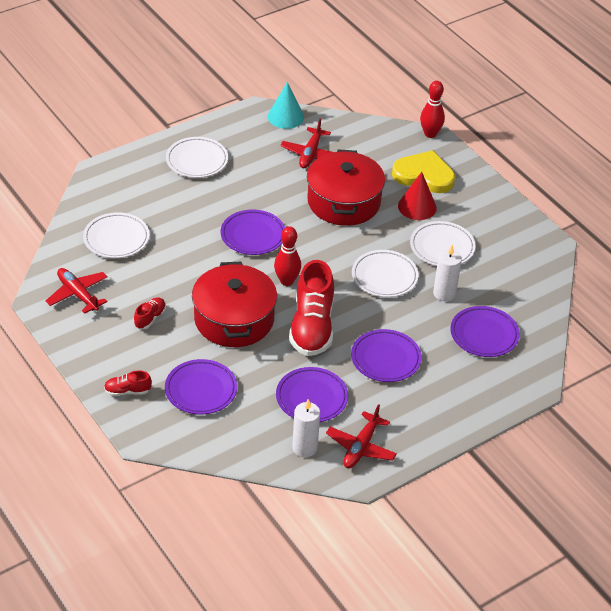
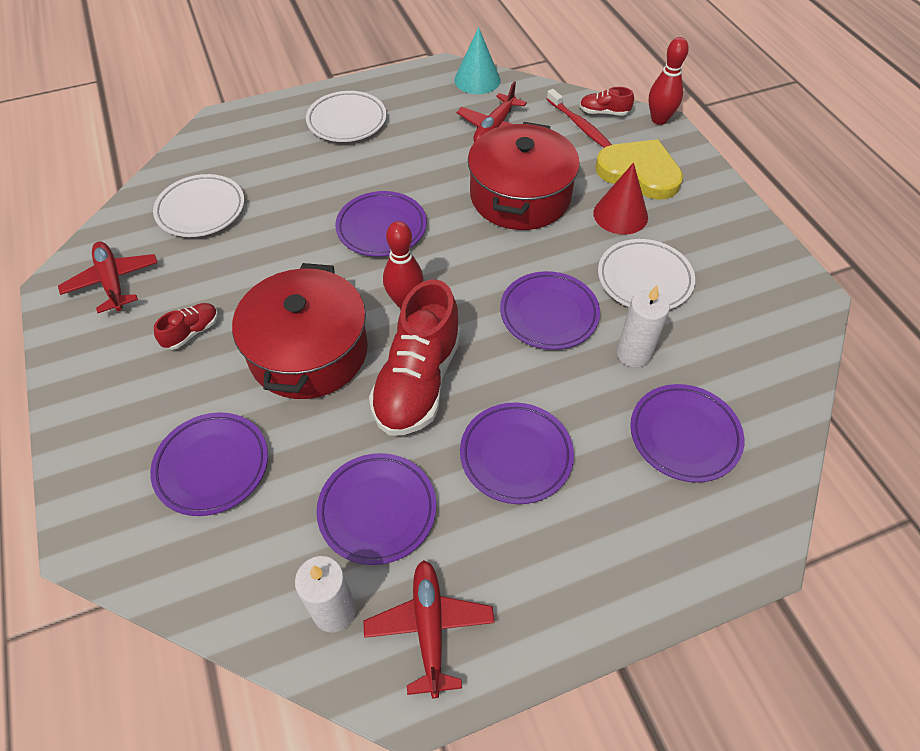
camera: 15 degrees right, 10 degrees up
red shoe [104,370,152,396] -> red shoe moved to [580,87,634,116]
red plane [326,404,397,468] -> red plane turned 135 degrees clockwise [363,560,495,698]
white plate [352,250,419,297] -> purple plate [500,271,600,350]
none -> red toothbrush [547,89,612,148]

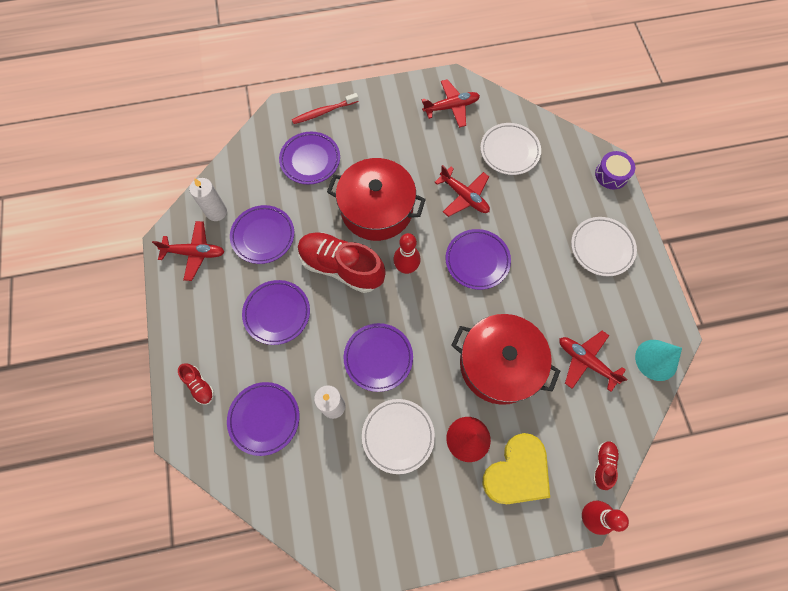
camera: 100 degrees right, 15 degrees up
red shoe [154,303,218,350] -> red shoe moved to [178,363,214,405]
red toothbrush [547,89,612,148] -> red toothbrush moved to [292,93,359,124]
none -> red plane [435,165,490,217]
none -> purple drum [595,151,635,190]

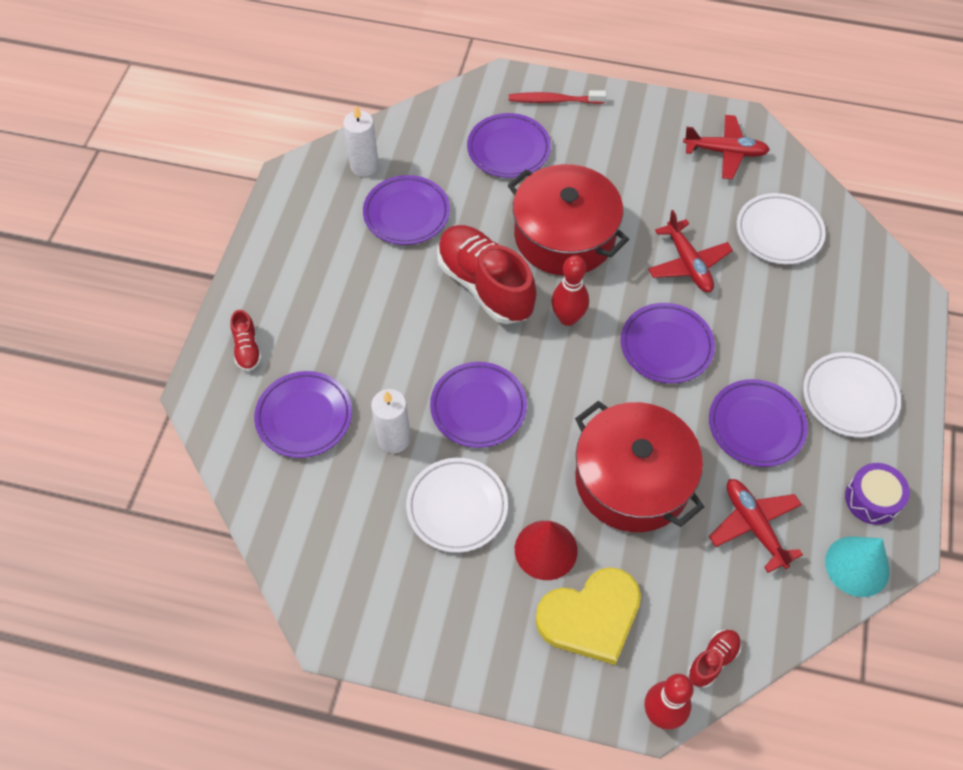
camera: 25 degrees right, 10 degrees down
red plane [152,221,224,281] -> none
purple plate [242,280,310,345] -> purple plate moved to [709,379,808,467]
purple drum [595,151,635,190] -> purple drum moved to [845,463,910,525]

